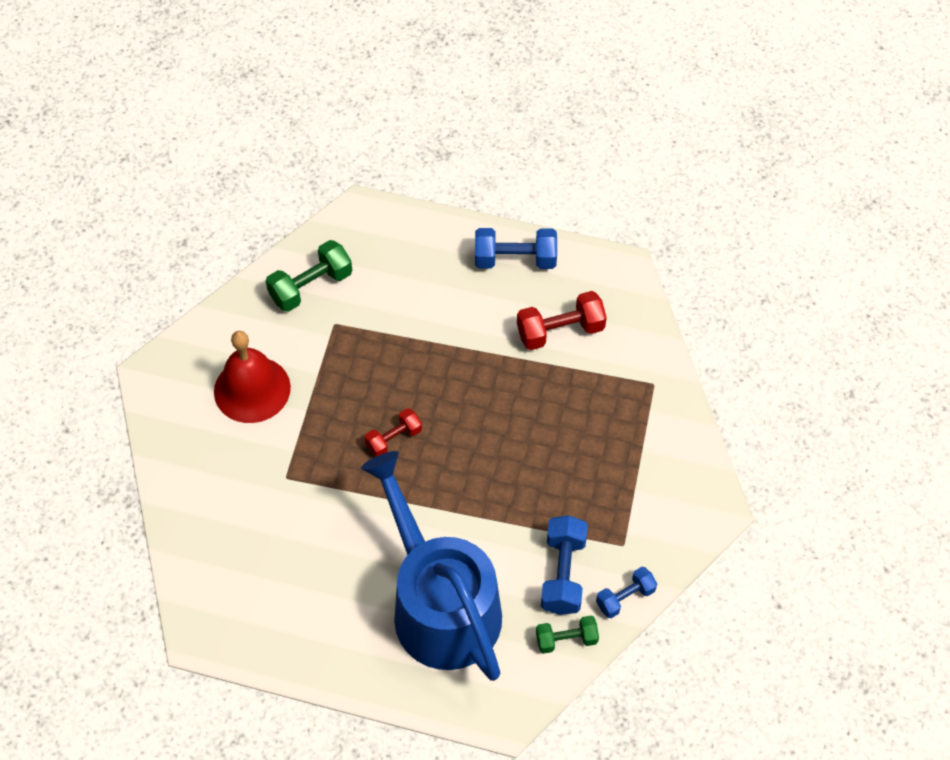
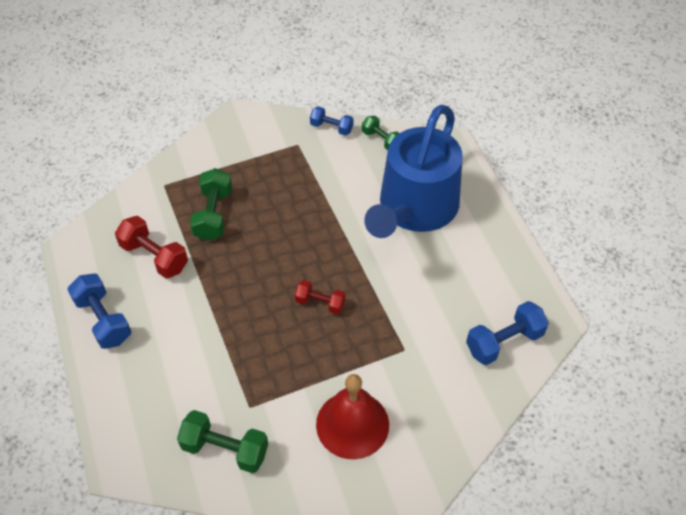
camera: 125 degrees left, 5 degrees down
blue dumbbell [541,515,588,615] -> blue dumbbell moved to [466,301,549,365]
none -> green dumbbell [190,168,232,241]

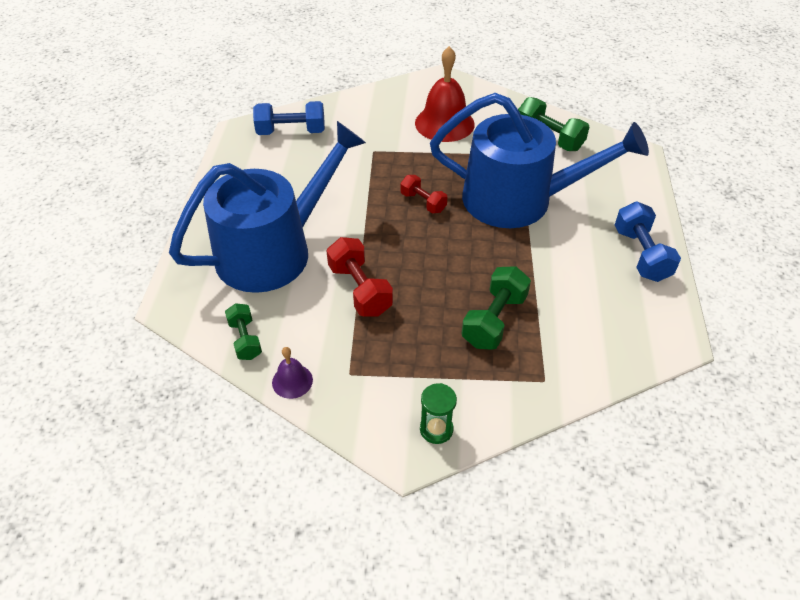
camera: 155 degrees left, 5 degrees down
red dumbbell [115,216,188,278] -> red dumbbell moved to [326,237,393,316]
blue dumbbell [310,106,353,136] -> purple bell [272,347,313,399]
none -> green hourglass [420,383,457,444]
none -> blue watering can [430,93,649,228]

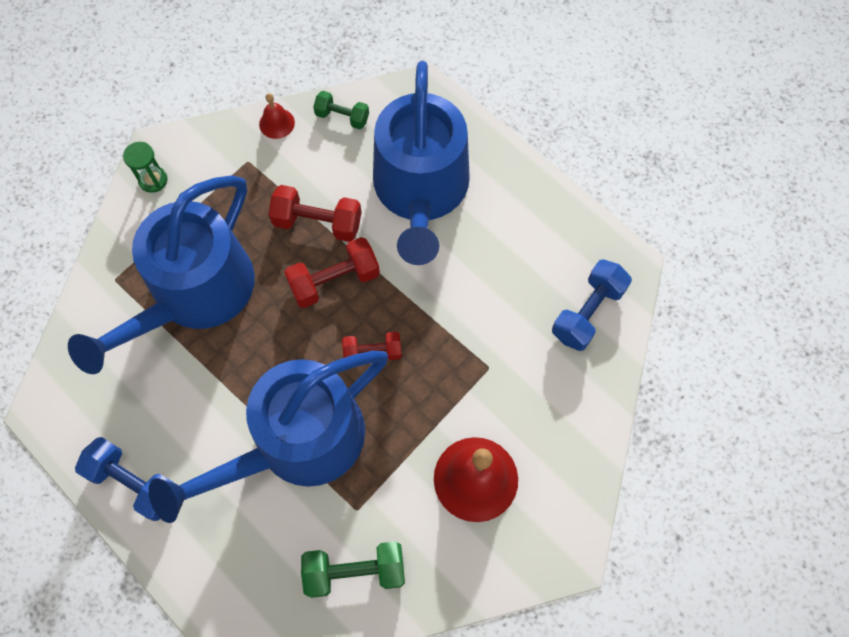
camera: 130 degrees right, 20 degrees up
purple bell [272,347,313,399] -> red bell [259,93,295,139]
green dumbbell [462,266,531,350] -> blue watering can [68,175,255,374]
none -> red dumbbell [284,237,380,308]

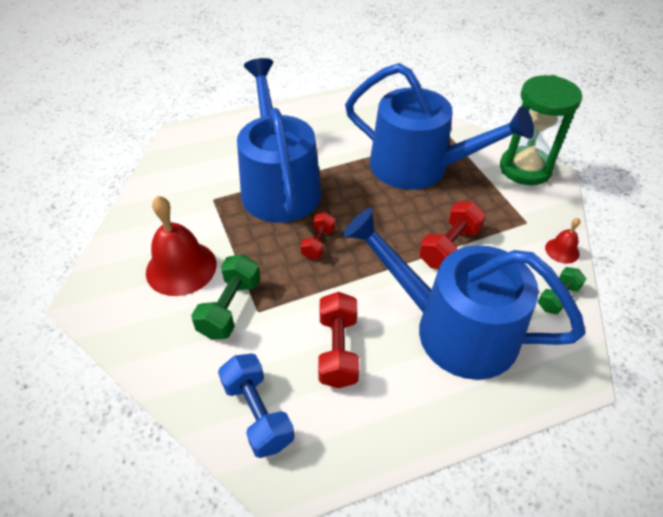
camera: 115 degrees right, 20 degrees down
blue watering can [68,175,255,374] -> blue watering can turned 150 degrees clockwise [345,63,534,190]
blue dumbbell [75,437,177,521] -> none
green hourglass [123,142,167,193] -> green hourglass [500,75,582,185], size x2.24
red dumbbell [284,237,380,308] -> red dumbbell moved to [318,292,359,388]
green dumbbell [301,541,405,598] -> green dumbbell moved to [191,254,260,340]

